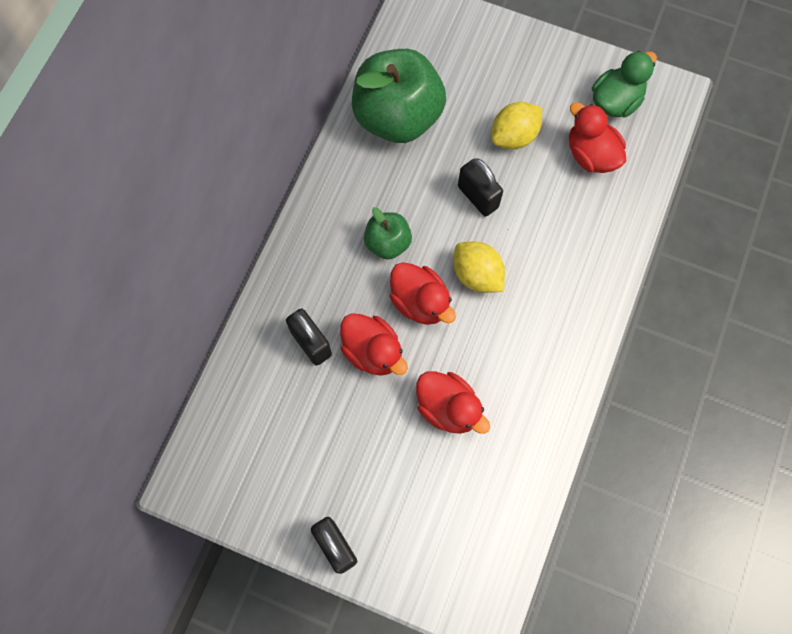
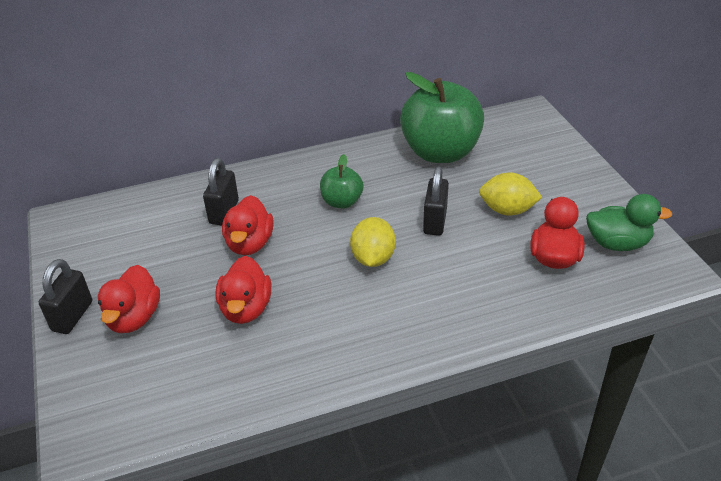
camera: 50 degrees right, 30 degrees down
red duck [389,262,456,325] -> red duck moved to [98,265,160,333]

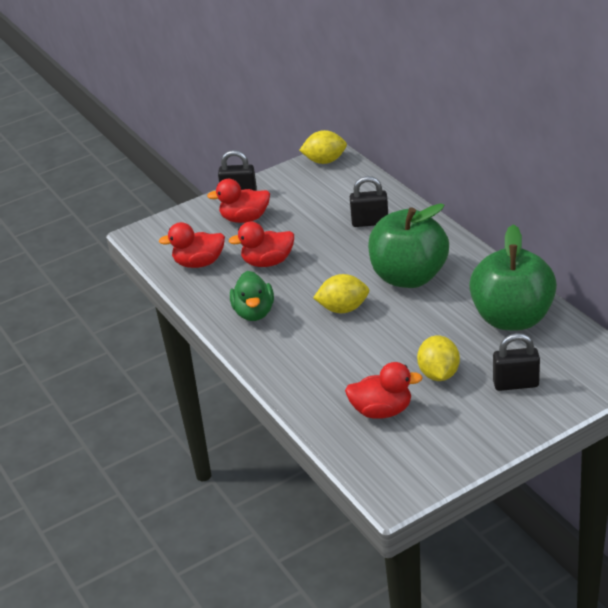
camera: 80 degrees right, 5 degrees down
red duck [222,195,274,255] -> red duck moved to [159,222,225,268]
green apple [320,154,364,208] -> green apple [368,203,449,288], size x2.02
black padlock [423,167,449,236] -> black padlock moved to [493,333,540,391]
green duck [586,194,673,251] -> green duck moved to [230,271,274,321]
none -> yellow lemon [299,130,347,164]

